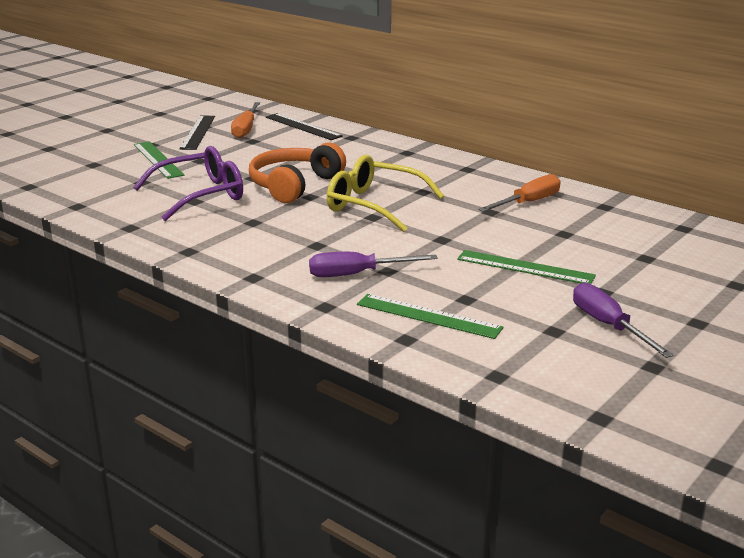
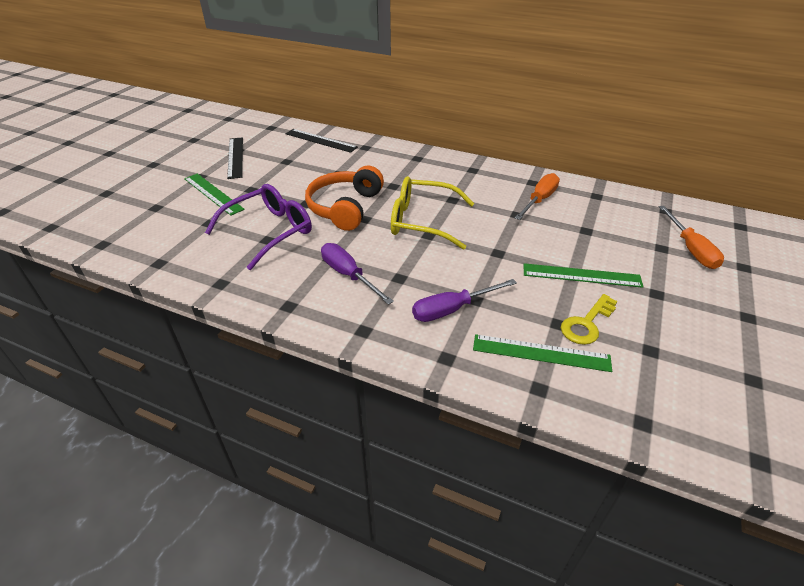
camera: 15 degrees left, 15 degrees up
orange screwdriver [231,102,260,138] -> orange screwdriver moved to [659,206,724,269]
purple screwdriver [573,282,674,358] -> purple screwdriver moved to [321,243,394,305]
none -> yellow key [561,294,618,345]

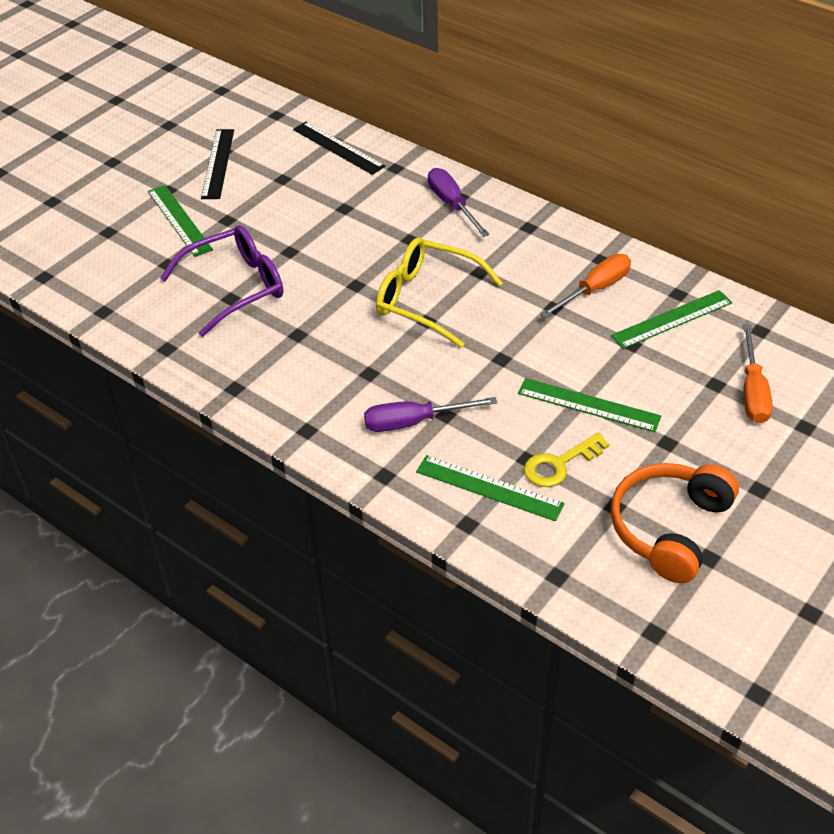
camera: 15 degrees right, 5 degrees up
orange headphones [305,166,384,231] -> orange headphones moved to [611,463,739,583]
purple screwdriver [321,243,394,305] -> purple screwdriver moved to [428,168,490,237]
none -> green ruler [611,290,732,349]

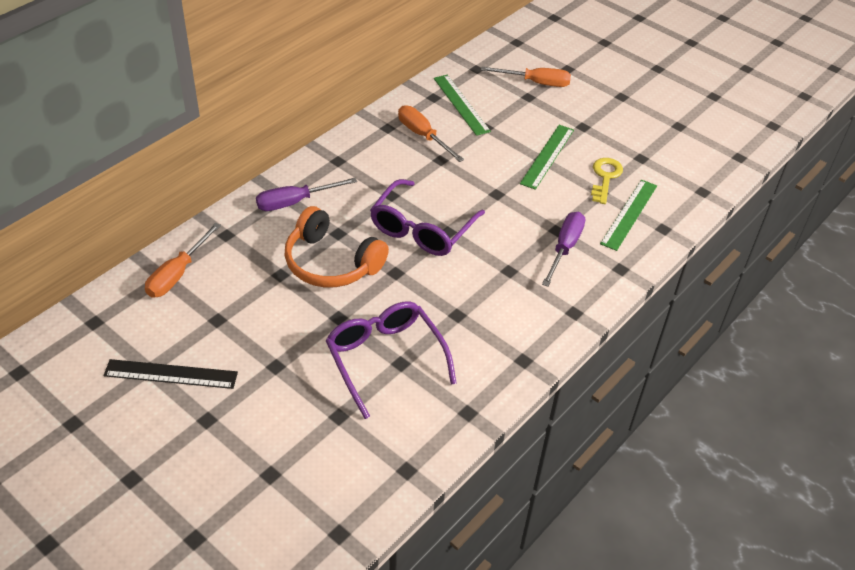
camera: 90 degrees left, 0 degrees up
green ruler [148,185,213,257] -> none
black ruler [293,122,385,175] -> orange screwdriver [145,223,221,298]
purple screwdriver [364,397,497,432] -> purple screwdriver turned 150 degrees counterclockwise [542,212,585,287]
yellow glasses [376,237,503,348] -> purple glasses [370,179,485,256]
yellow key [524,432,609,487] -> yellow key turned 135 degrees counterclockwise [591,158,623,204]
orange headphones [611,463,739,583] -> orange headphones moved to [285,206,389,288]

